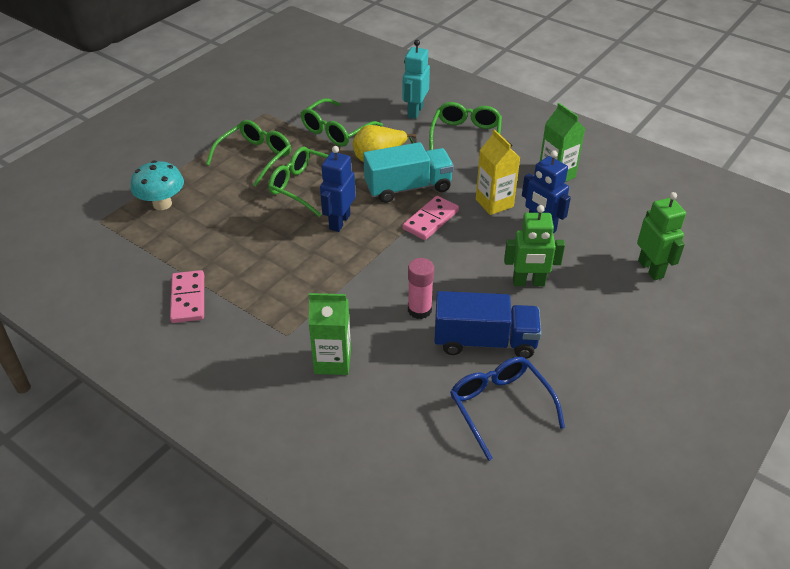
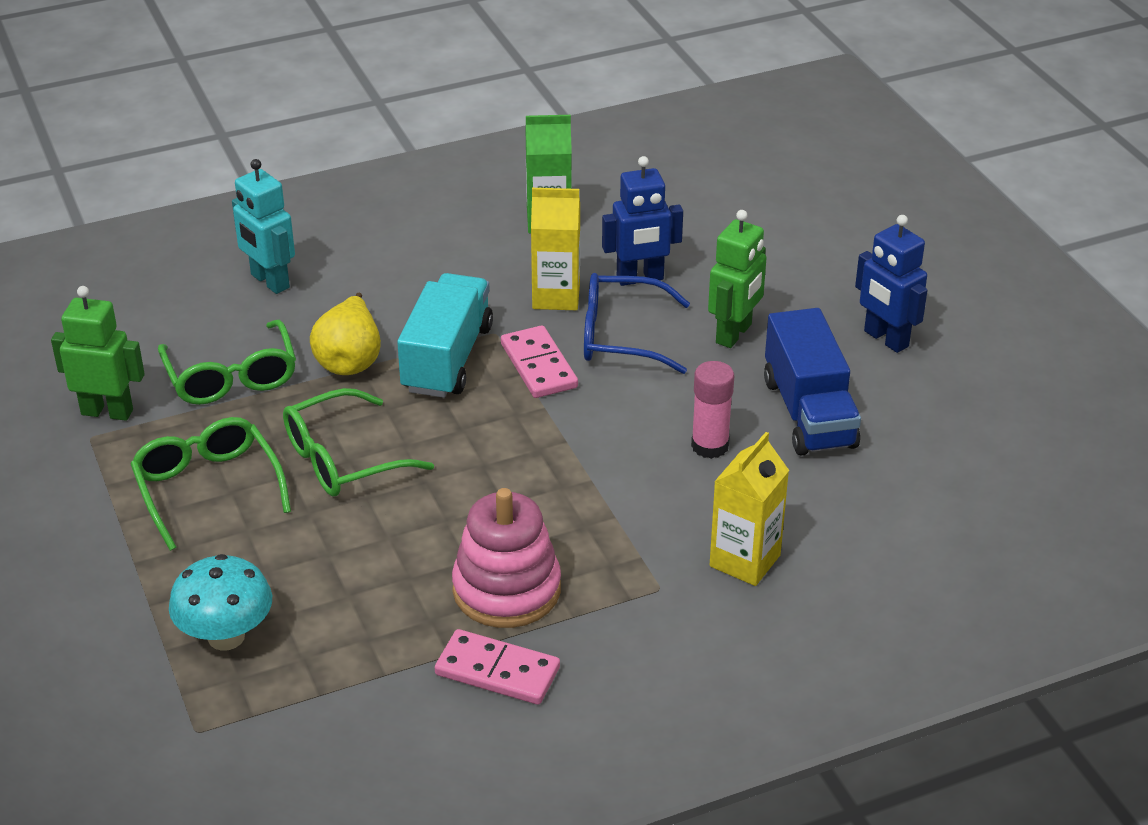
camera: 60 degrees left, 5 degrees down
green carton [309,293,351,375] -> yellow carton [710,432,789,586]
blue robot [320,146,355,232] -> blue robot moved to [855,215,928,353]
green glasses [429,102,502,150] -> none
blue truck [434,291,541,359] -> blue truck turned 135 degrees clockwise [764,308,861,456]
blue glasses [450,357,565,461] -> blue glasses moved to [584,273,690,374]
green robot [637,192,686,280] -> green robot moved to [51,286,145,421]
none -> pink stacking toy [452,488,561,628]

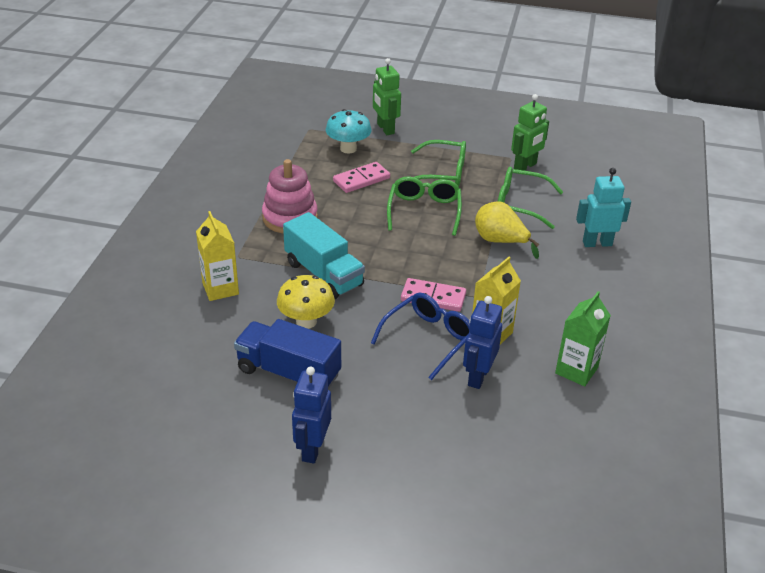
camera: 125 degrees right, 0 degrees up
turquoise truck [397,273,493,398] -> turquoise truck moved to [283,212,365,299]
pink domino [435,629,560,705] -> pink domino moved to [333,162,390,193]
pink glue stick [691,361,734,459] -> yellow mushroom [277,275,335,329]
green robot [708,210,766,348] -> green robot moved to [373,58,401,135]
blue robot [855,215,928,353] -> blue robot turned 75 degrees counterclockwise [292,367,331,464]

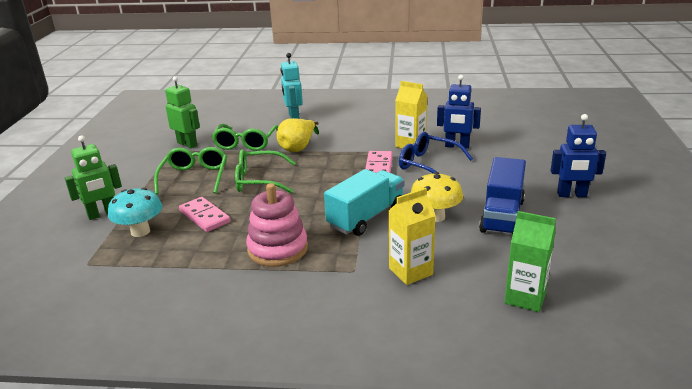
camera: 95 degrees left, 10 degrees down
green carton [555,291,611,386] -> green carton moved to [504,211,556,312]

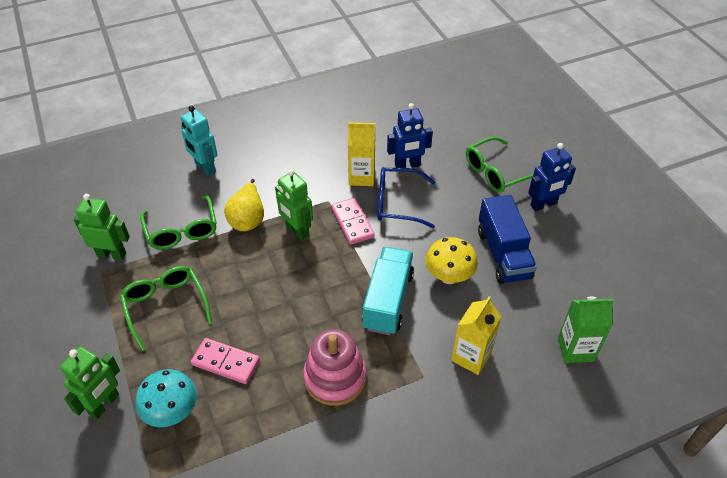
camera: 30 degrees left, 20 degrees up
green glasses [235,149,296,193] -> green glasses moved to [466,137,533,193]
none -> green robot [275,169,313,240]

